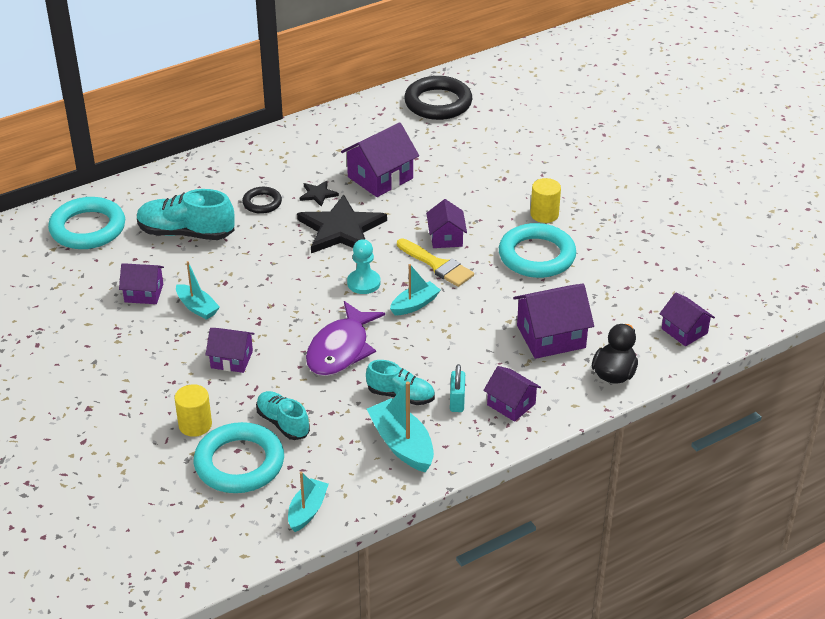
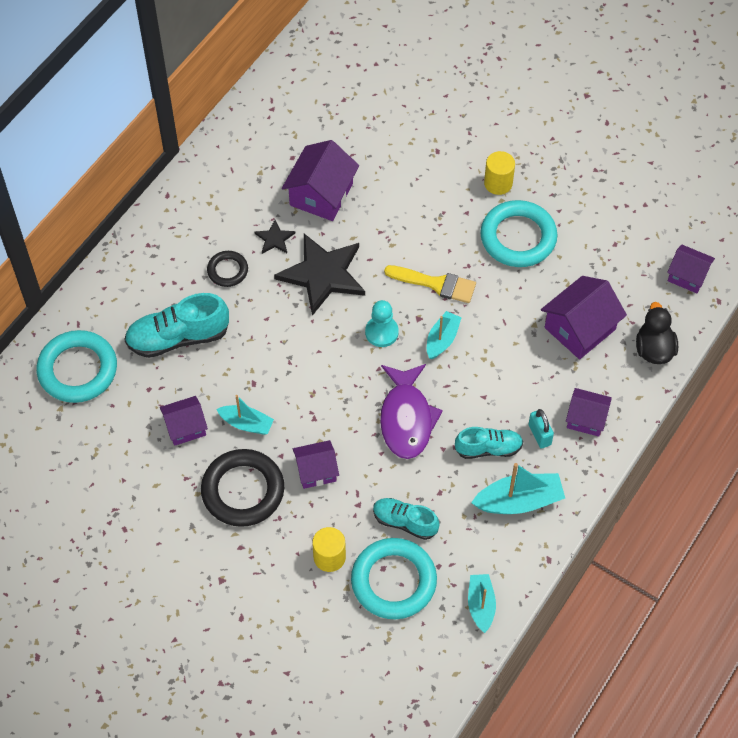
camera: 25 degrees left, 20 degrees up
turquoise boat [367,381,434,472] -> turquoise boat turned 135 degrees clockwise [471,463,565,514]
black ring [404,76,473,120] -> black ring moved to [201,449,284,527]
purple house [426,199,467,248] -> none

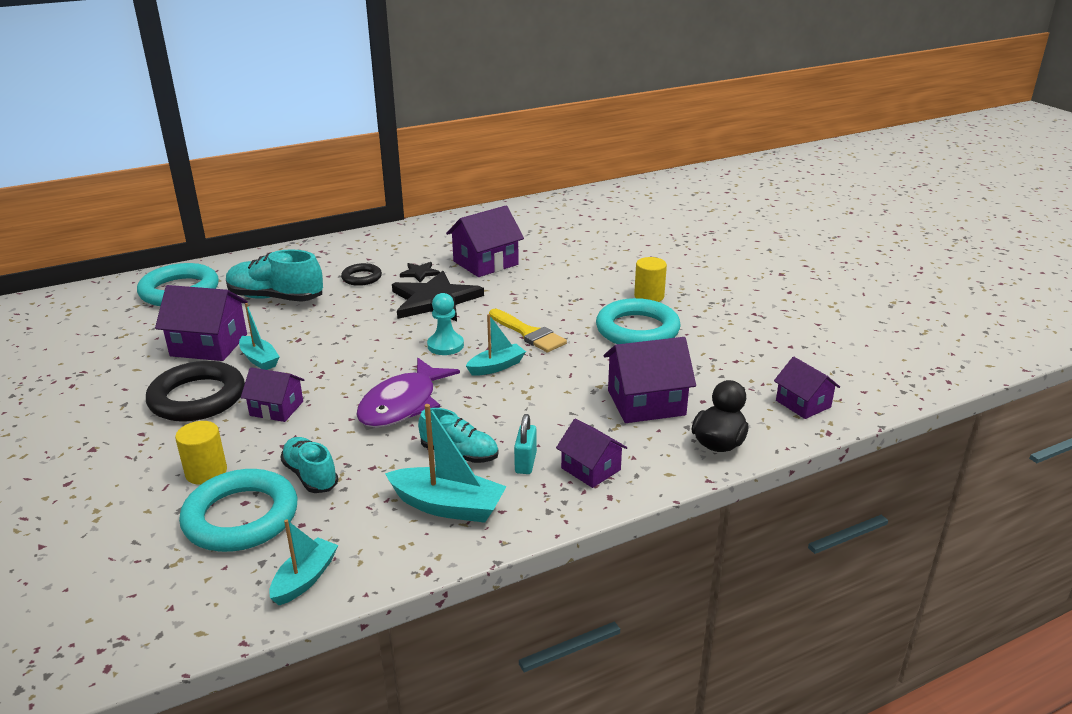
camera: 30 degrees right, 30 degrees down
purple house [160,396,208,446] -> purple house [155,285,248,361], size x1.61

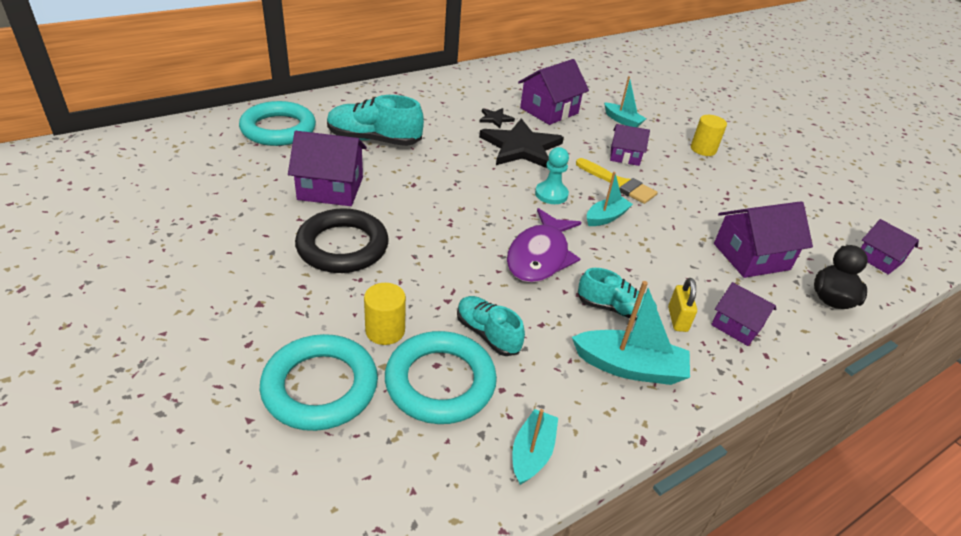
camera: 10 degrees left, 10 degrees up
turquoise boat [239,303,280,370] -> turquoise boat moved to [604,76,646,127]
purple house [241,367,305,422] -> purple house moved to [610,124,650,166]
black ring [341,263,382,286] -> none
turquoise padlock [514,414,537,474] -> yellow padlock [668,278,697,332]
turquoise ring [596,298,681,344] -> turquoise ring moved to [260,334,378,431]

